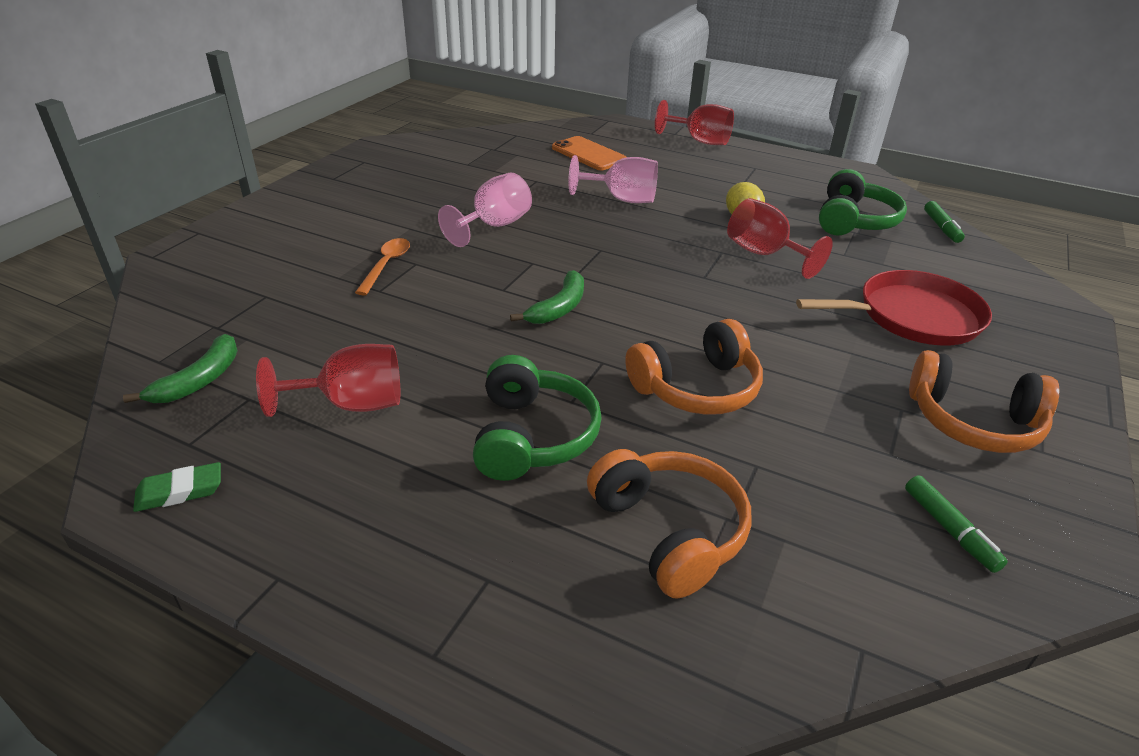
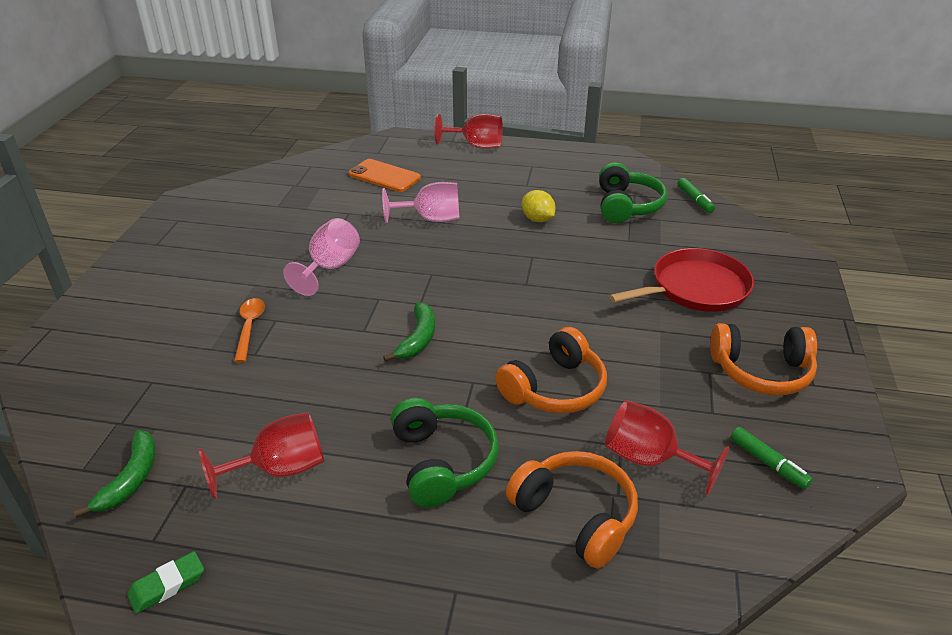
camera: 15 degrees left, 0 degrees up
red goblet [727,198,833,279] -> red goblet moved to [605,400,729,495]

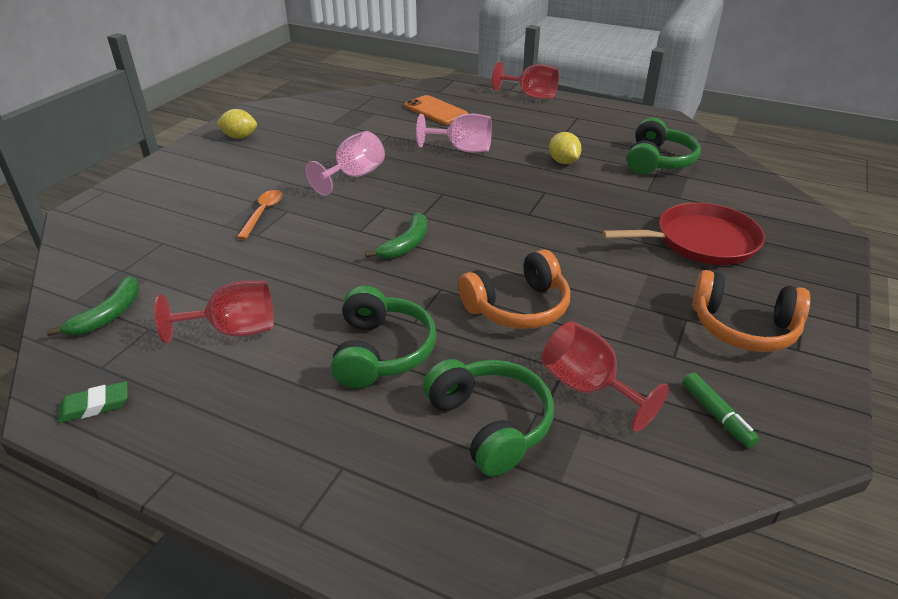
camera: 15 degrees right, 0 degrees up
orange headphones [506,451,638,569] -> green headphones [423,359,554,477]
green marker [678,178,715,213] -> none
none -> yellow lemon [217,109,257,139]

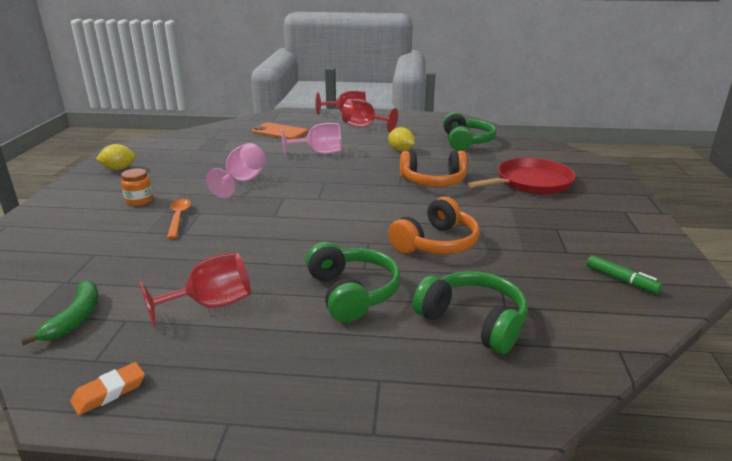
camera: 20 degrees left, 10 degrees down
green eraser [58,381,128,423] -> orange eraser [70,362,145,415]
green banana [365,213,427,259] -> none
red goblet [541,321,669,432] -> red goblet moved to [342,99,398,132]
orange headphones [692,270,810,352] -> orange headphones moved to [400,151,467,187]
none -> orange jar [121,168,153,206]

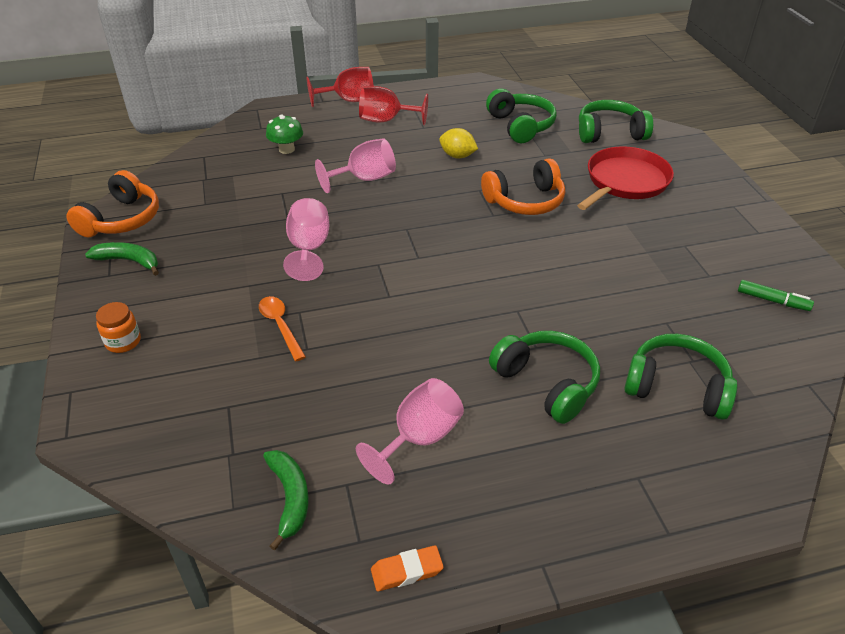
camera: 20 degrees left, 15 degrees up
orange eraser [70,362,145,415] -> orange eraser turned 45 degrees clockwise [371,545,444,591]
yellow lemon [96,144,136,170] -> green banana [85,242,159,276]
orange jar [121,168,153,206] -> orange jar moved to [96,302,141,353]
red goblet [139,252,251,326] -> pink goblet [356,378,464,485]
orange phone [252,122,308,139] -> green mushroom [266,115,303,154]
orange headphones [388,196,480,254] -> orange headphones moved to [67,170,159,237]
none -> green headphones [579,100,653,143]

